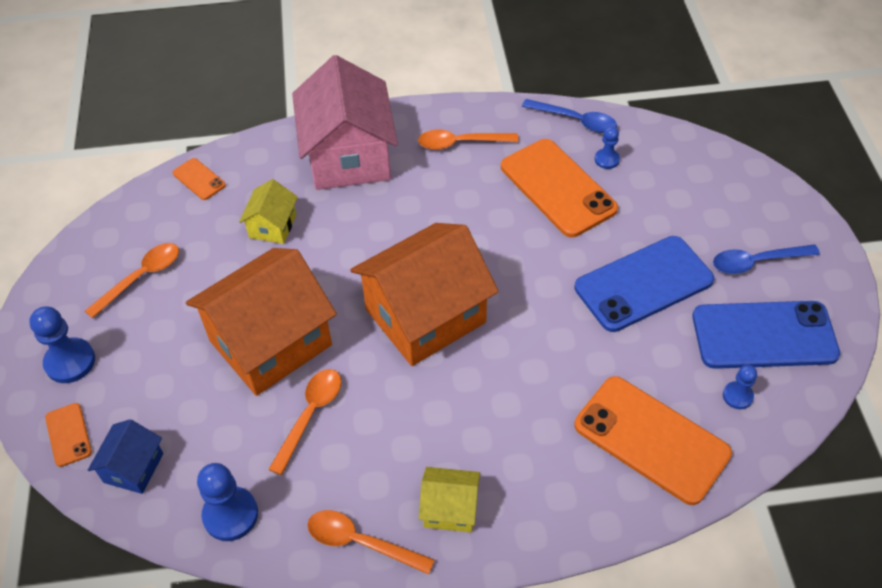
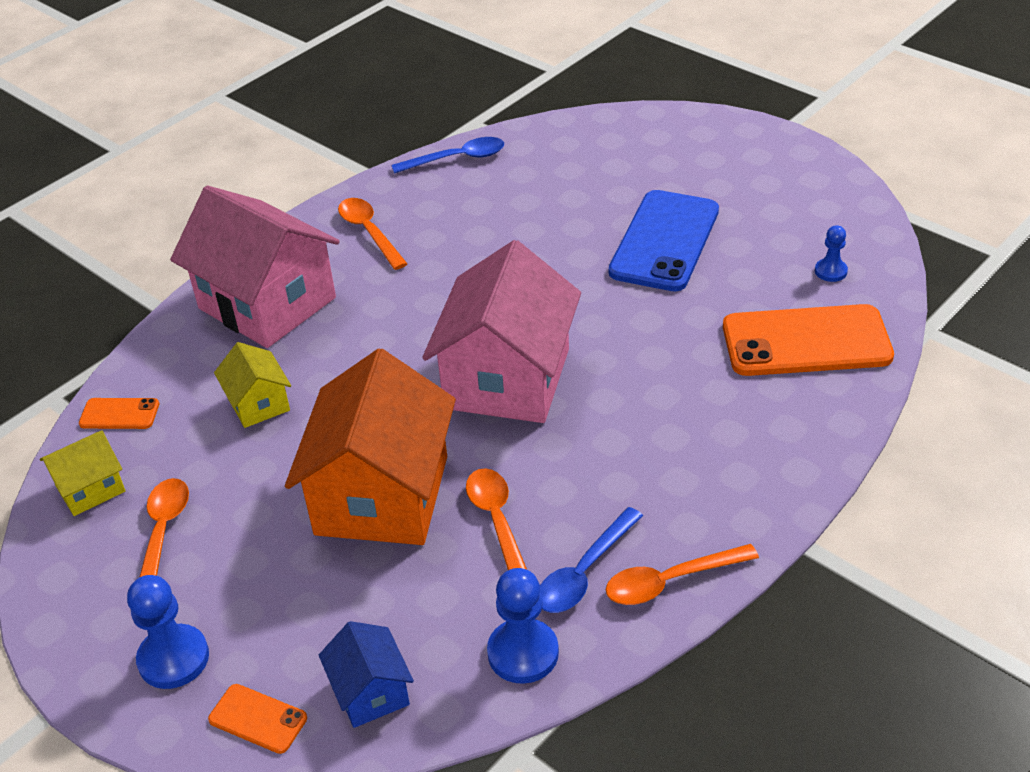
camera: 40 degrees left, 10 degrees down
orange house [350,223,499,366] -> pink house [422,240,581,423]
orange spoon [418,129,519,150] -> orange spoon turned 105 degrees clockwise [338,198,407,270]
yellow house [419,467,480,532] -> yellow house moved to [40,430,125,516]
orange phone [501,139,618,237] -> none
blue pawn [595,126,620,169] -> none
blue phone [692,301,840,369] -> none
blue spoon [713,244,820,274] -> blue spoon moved to [540,507,643,613]

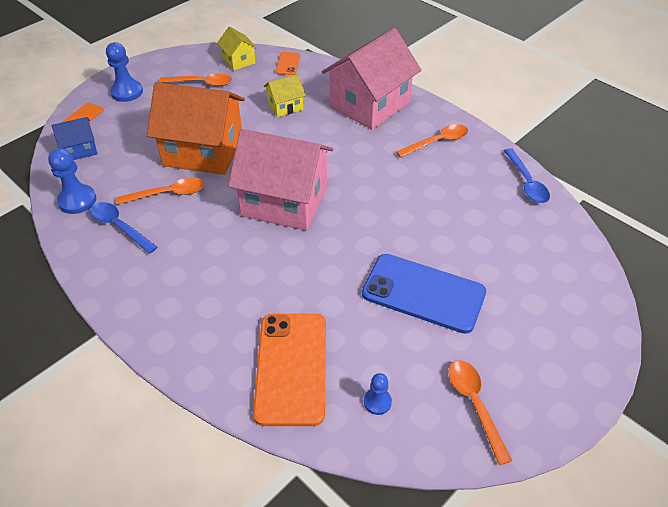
camera: 90 degrees right, 5 degrees up
orange spoon [606,544,759,605] -> orange spoon moved to [448,360,512,465]

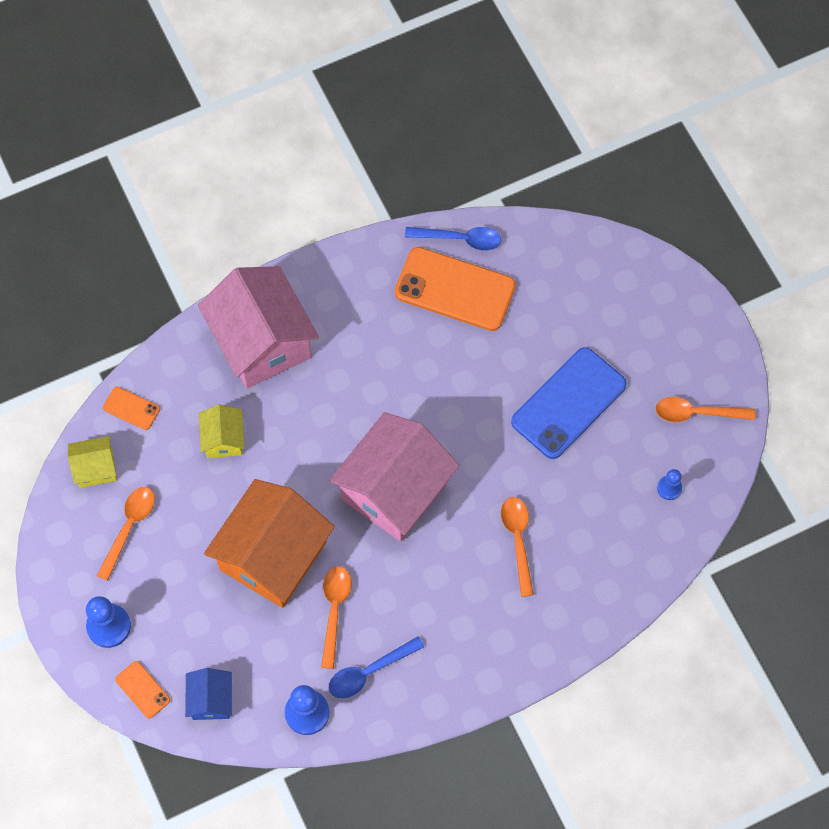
camera: 70 degrees left, 20 degrees up
orange phone [253,314,326,426] -> orange phone moved to [395,247,516,331]
orange spoon [396,124,468,158] -> orange spoon moved to [501,497,534,597]

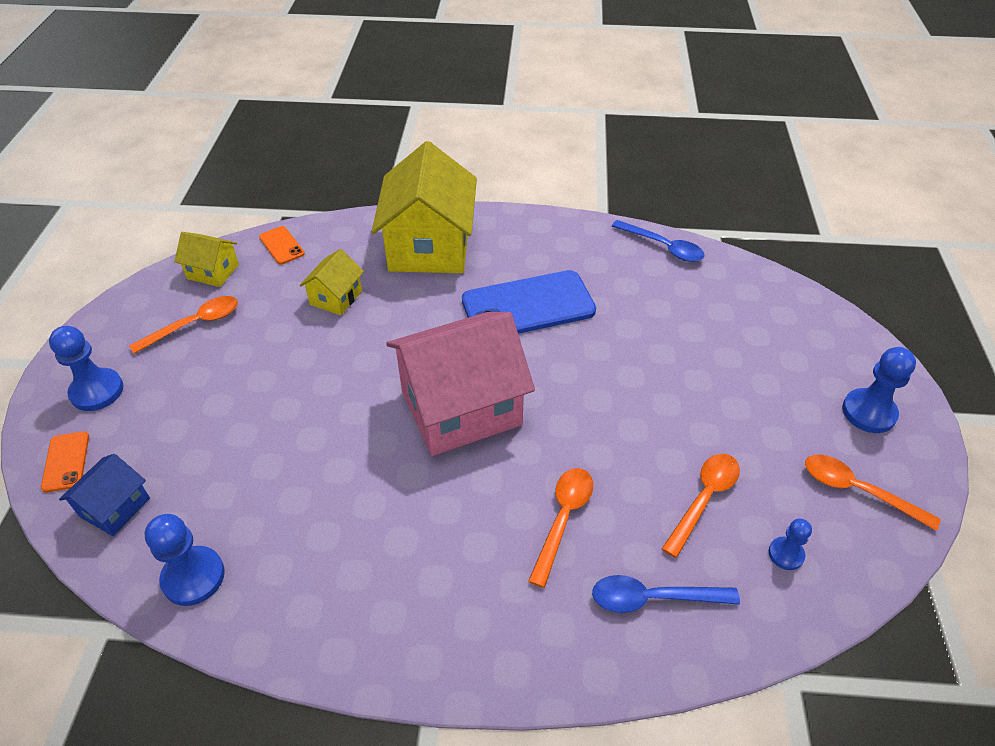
camera: 30 degrees right, 20 degrees down
pink house [198,266,319,389] -> yellow house [372,141,477,273]
orange house [204,479,335,608] -> none
orange spoon [321,566,351,669] -> orange spoon moved to [662,454,740,558]
blue spoon [329,637,424,698] -> blue spoon moved to [592,575,740,613]
orange phone [395,247,516,331] -> none
blue phone [511,347,627,459] -> blue phone moved to [462,270,596,334]
none -> blue pawn [842,347,916,433]

